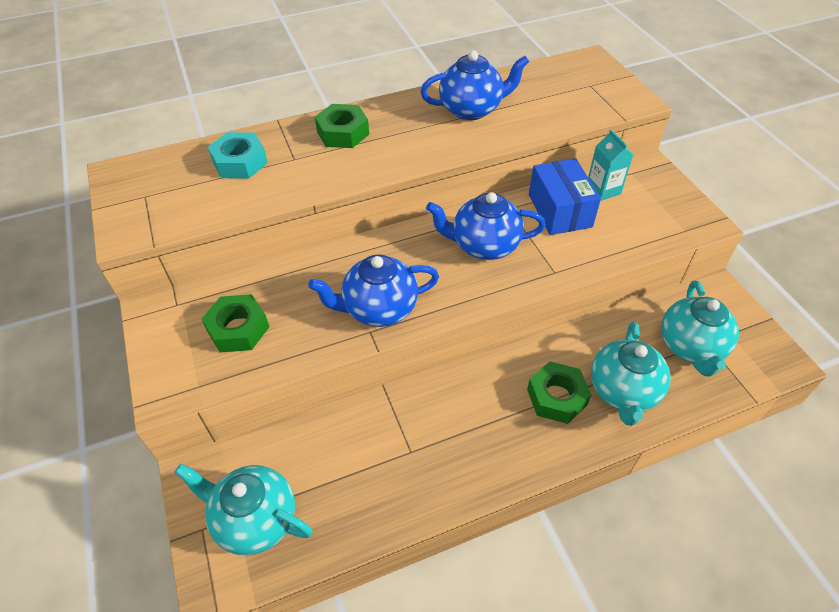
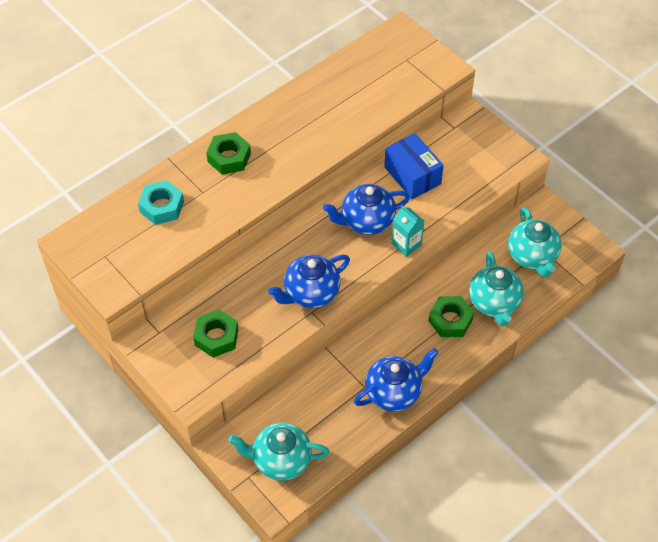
camera: 20 degrees left, 5 degrees up
blue teapot [420,50,529,120] -> blue teapot moved to [354,348,438,411]
turquoise carton [588,130,633,201] -> turquoise carton moved to [391,205,424,257]

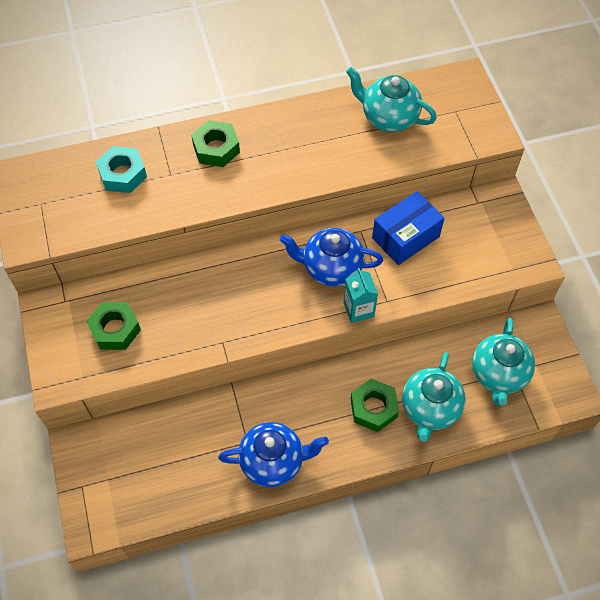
camera: 25 degrees right, 5 degrees up
turquoise teapot [228,422,330,481] -> turquoise teapot moved to [346,67,437,132]
blue teapot [268,254,350,308] -> none
blue box [384,133,444,199] -> blue box turned 60 degrees clockwise [372,191,445,265]

